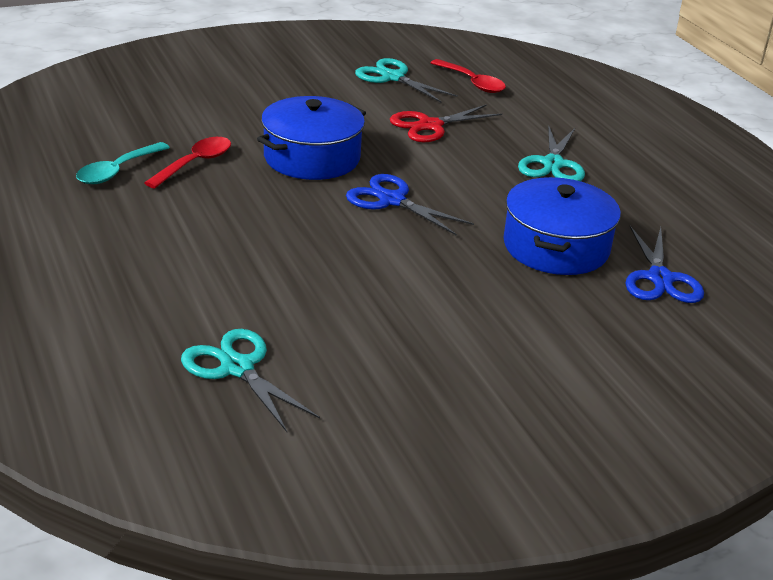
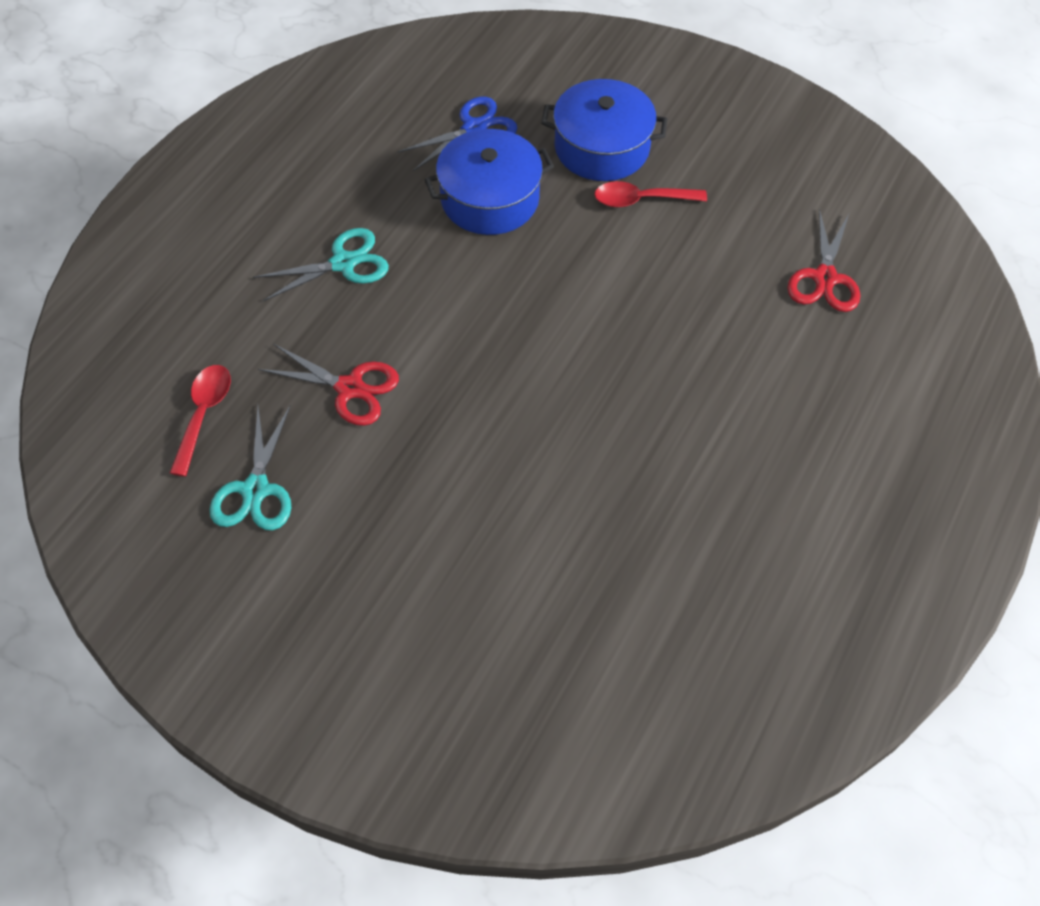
camera: 125 degrees left, 25 degrees up
turquoise spoon [76,142,170,184] -> none
red spoon [144,137,231,189] -> red spoon moved to [594,181,707,207]
turquoise scissors [181,329,320,432] -> red scissors [787,208,860,312]
blue pot [257,96,366,180] -> blue pot moved to [541,79,667,181]
blue scissors [346,174,474,236] -> none

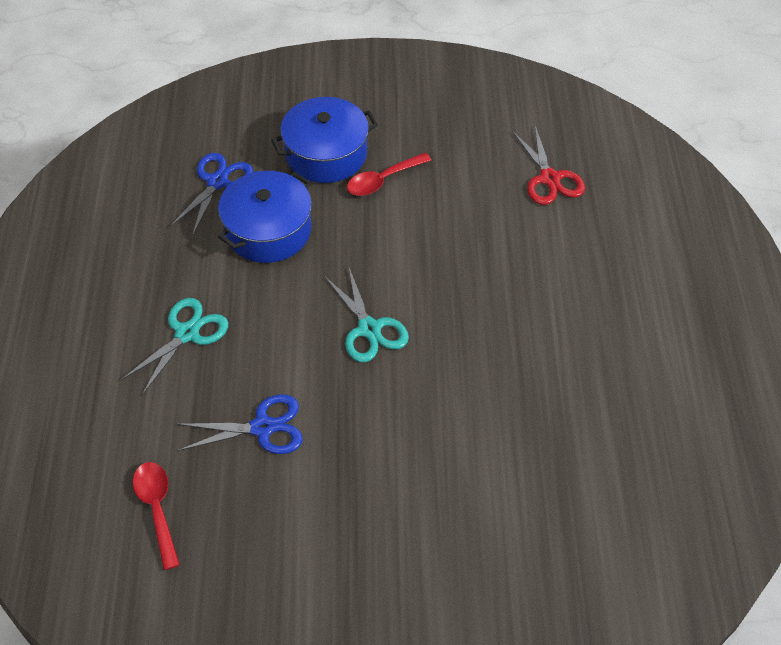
camera: 30 degrees left, 5 degrees down
turquoise scissors [210,405,291,530] -> turquoise scissors moved to [324,268,409,362]
red scissors [258,344,399,426] -> blue scissors [177,394,303,454]

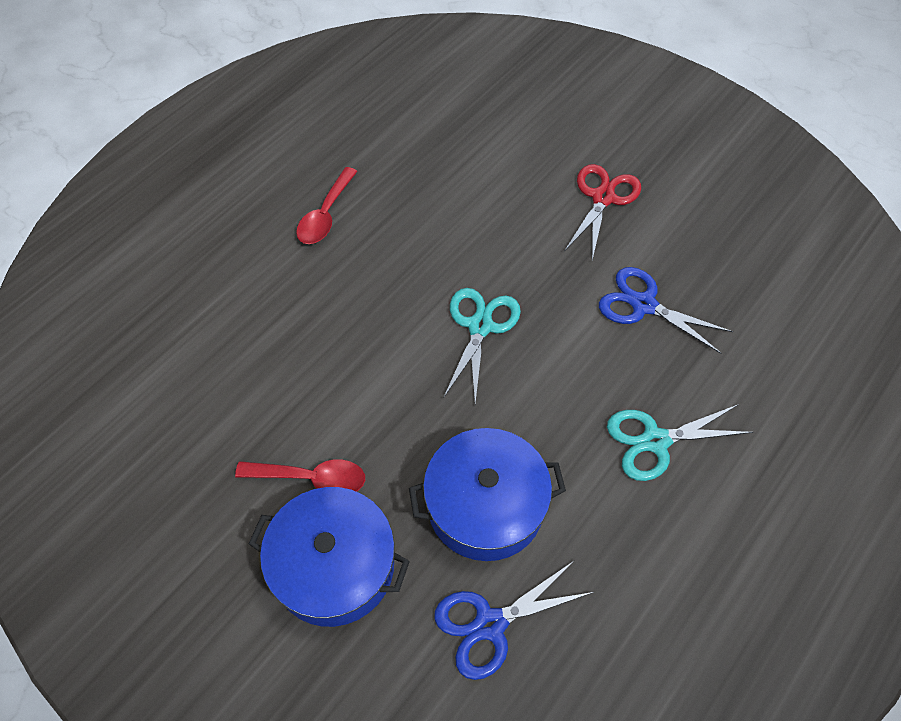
camera: 140 degrees left, 5 degrees up
red spoon [133,462,180,570] -> red spoon moved to [296,167,358,244]
red scissors [512,126,585,205] -> red scissors moved to [565,164,641,260]

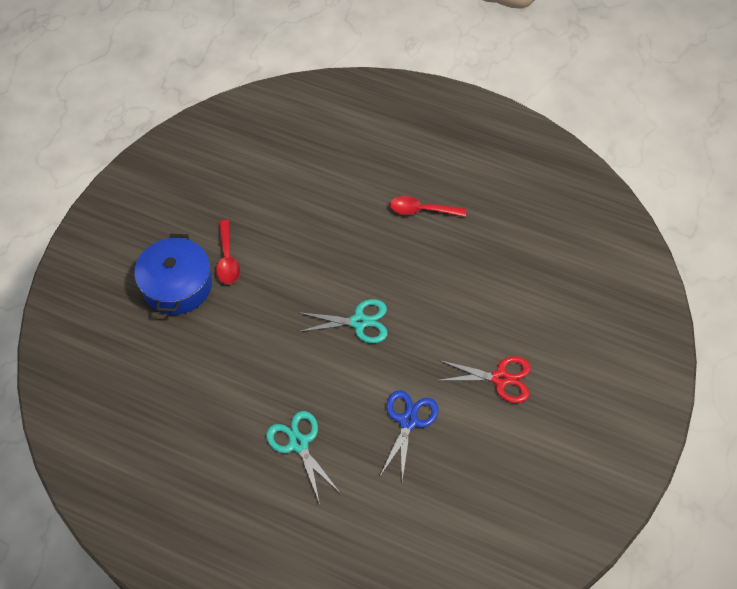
camera: 75 degrees right, 0 degrees up
blue pot [409,428,566,561] -> none
blue scissors [434,560,594,680] -> none

